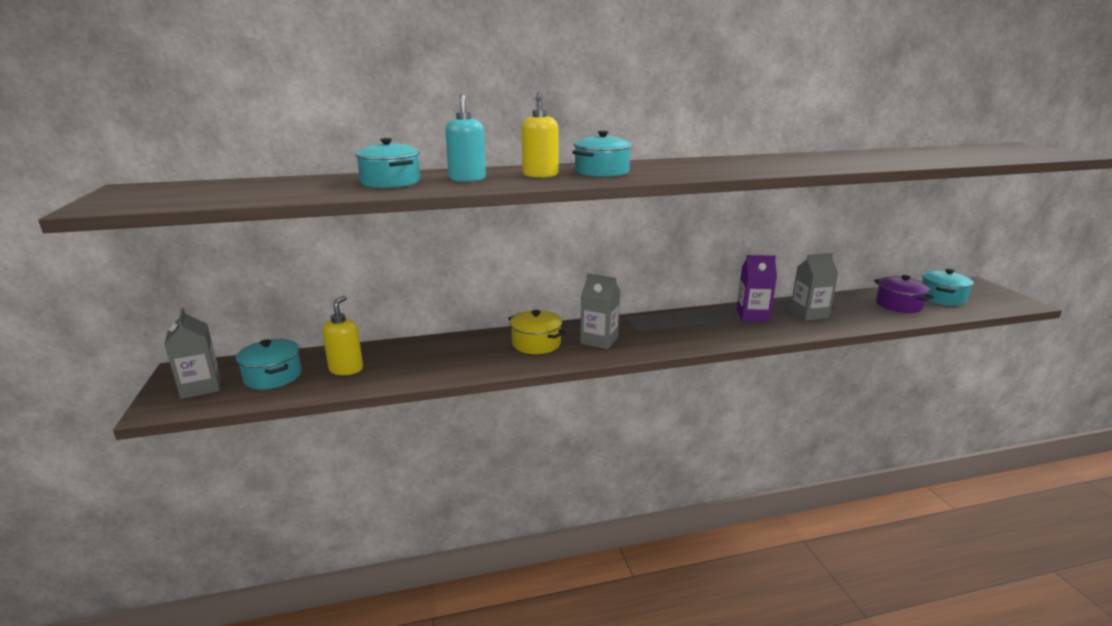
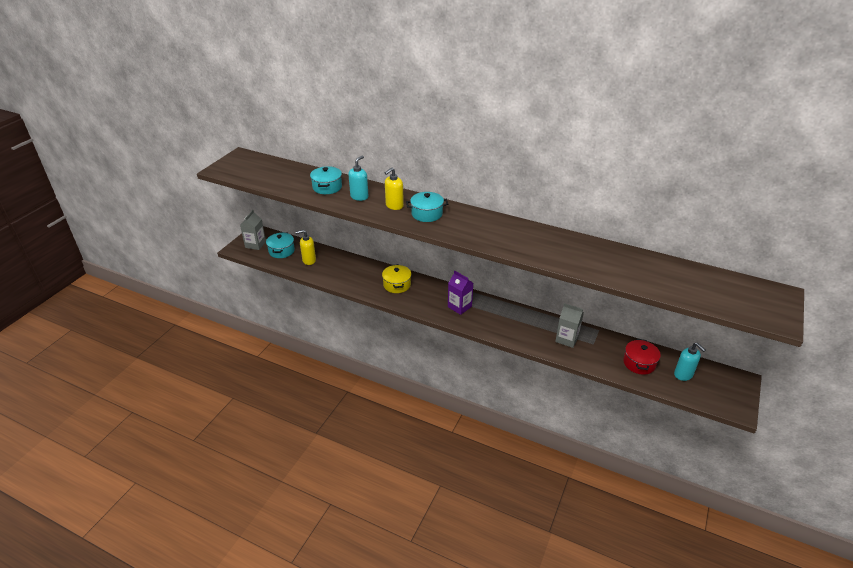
camera: 40 degrees right, 15 degrees up
yellow soap dispenser [322,295,363,375] -> yellow soap dispenser turned 150 degrees counterclockwise [296,230,316,265]
grey carton [580,273,620,349] -> none
purple carton [736,255,777,322] -> purple carton moved to [448,271,473,315]
purple pot [874,275,934,313] -> red pot [623,339,661,375]
turquoise pot [922,269,974,306] -> turquoise soap dispenser [674,343,706,381]

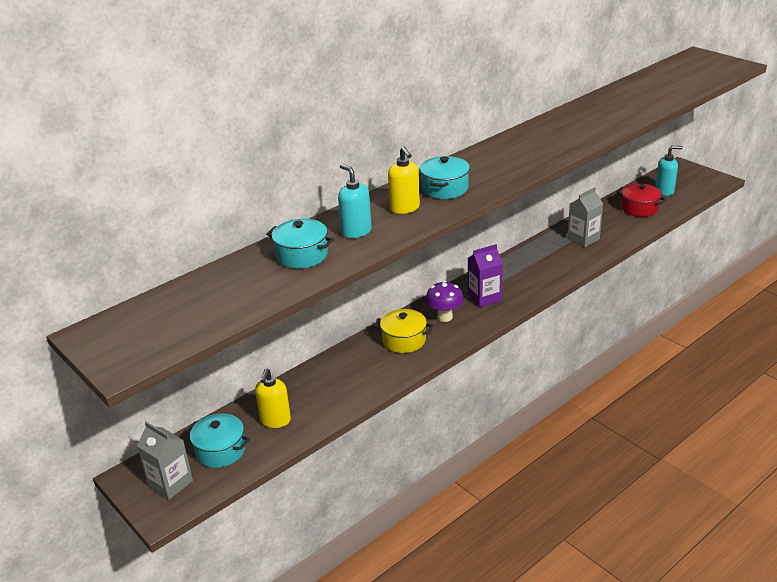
camera: 65 degrees left, 5 degrees down
none -> purple mushroom [426,281,464,322]

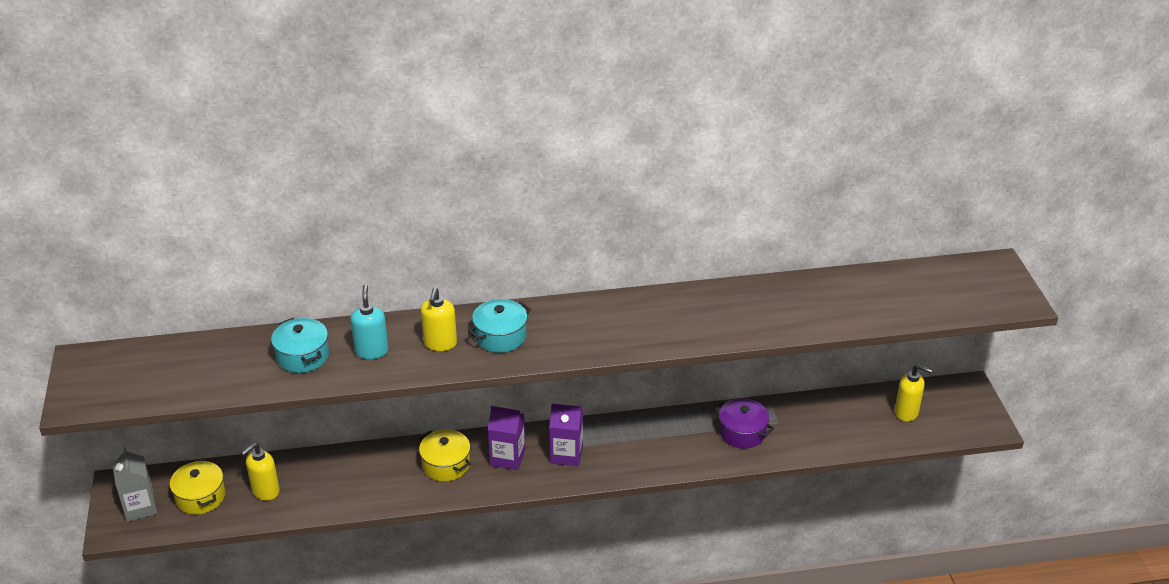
camera: 30 degrees right, 5 degrees up
turquoise pot [186,414,250,468] -> yellow pot [170,460,225,515]
purple mushroom [426,281,464,322] -> purple carton [488,406,525,470]
grey carton [567,187,603,247] -> purple pot [714,398,774,449]
red pot [617,183,666,217] -> none
turquoise soap dispenser [655,146,683,196] -> yellow soap dispenser [895,364,932,422]

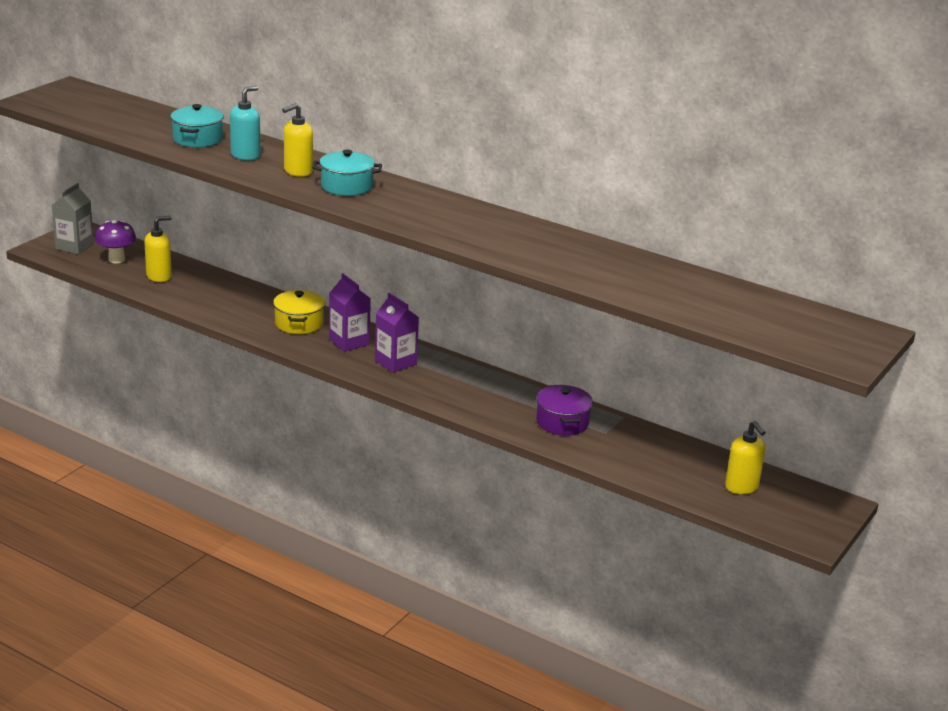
camera: 40 degrees right, 10 degrees down
yellow pot [170,460,225,515] -> purple mushroom [95,220,136,263]
yellow soap dispenser [241,443,280,501] -> yellow soap dispenser turned 150 degrees clockwise [144,216,172,282]

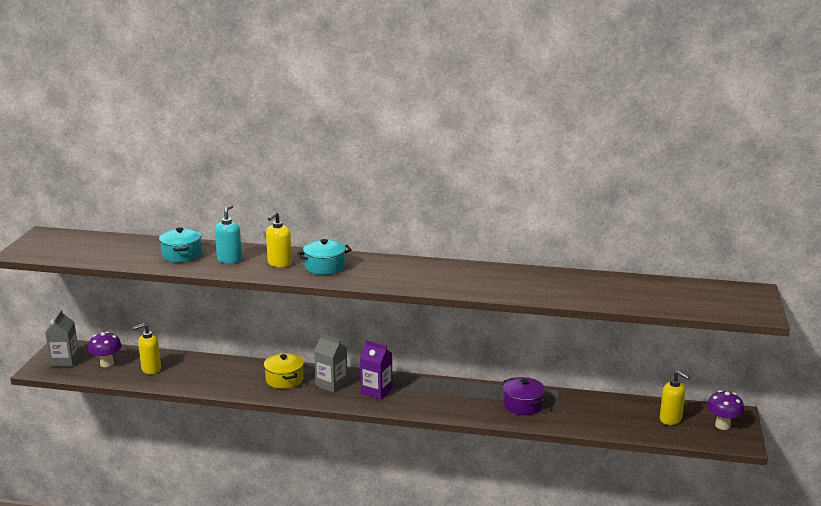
camera: 20 degrees left, 5 degrees down
yellow soap dispenser [144,216,172,282] -> yellow soap dispenser turned 150 degrees counterclockwise [133,323,161,374]
purple carton [329,273,371,352] -> grey carton [314,334,348,393]
none -> purple mushroom [707,390,744,430]

